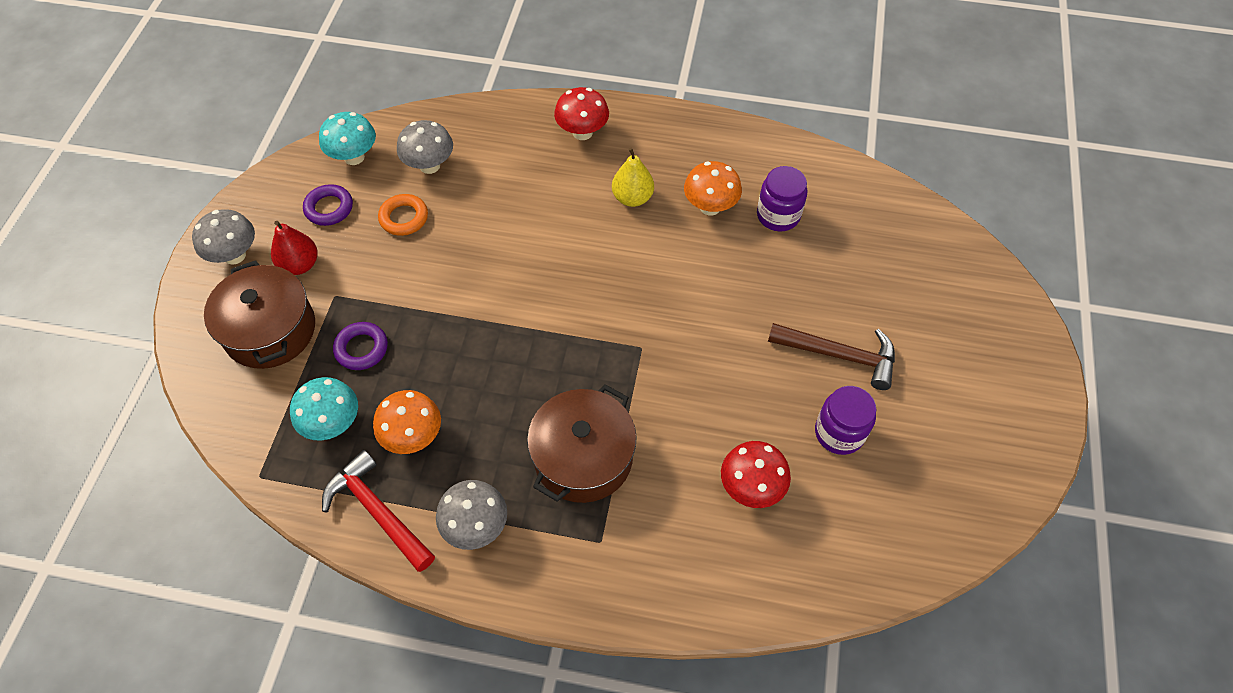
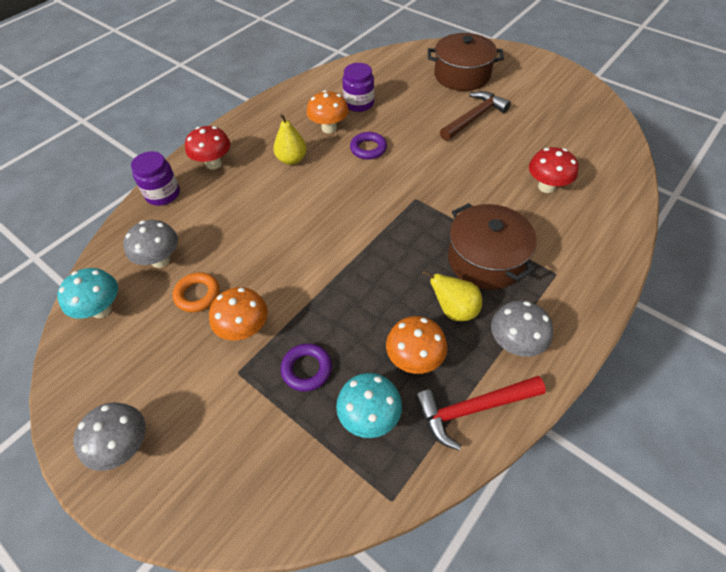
camera: 60 degrees left, 5 degrees down
brown pot [204,260,315,369] -> brown pot moved to [428,33,504,91]
red pear [271,221,317,275] -> none
purple ring [303,184,353,226] -> purple ring moved to [350,132,387,159]
purple jar [815,386,876,455] -> purple jar moved to [131,151,180,206]
none -> orange mushroom [209,287,268,341]
none -> yellow pear [422,270,482,321]

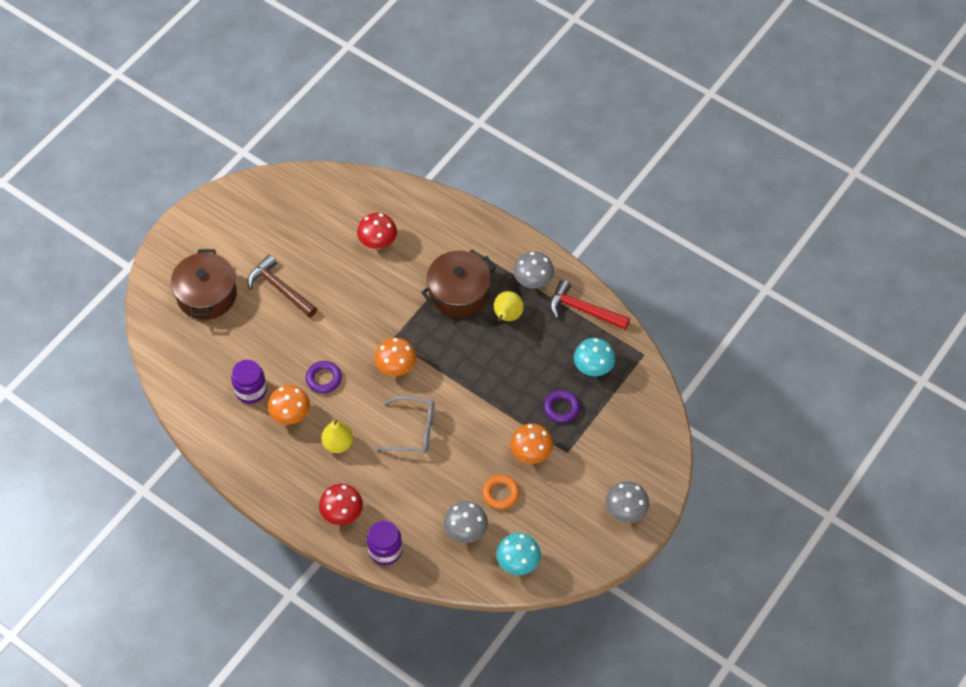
camera: 95 degrees left, 5 degrees up
orange mushroom [386,316,448,374] -> orange mushroom moved to [375,338,416,376]
red hammer [415,376,546,450] -> red hammer turned 135 degrees clockwise [550,280,630,330]
none -> grey glasses [375,396,435,453]

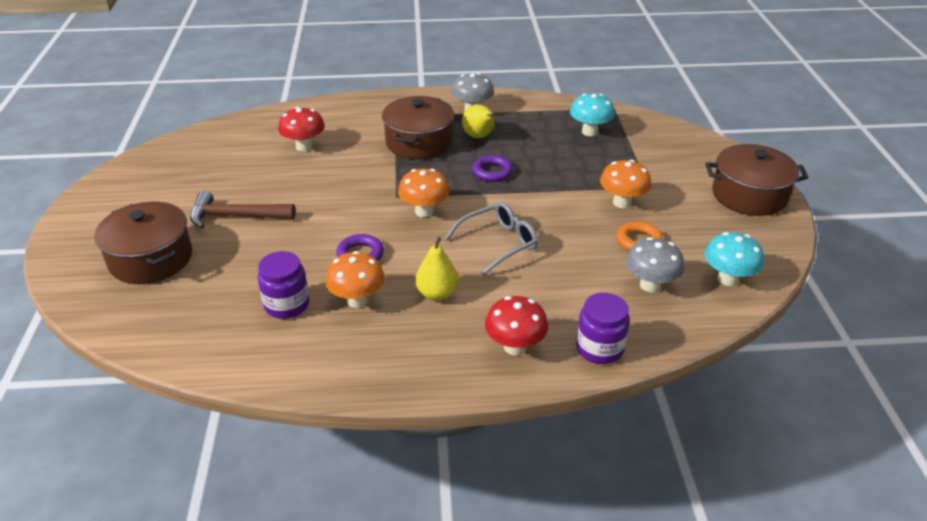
camera: 40 degrees left, 20 degrees down
purple ring [544,390,580,423] -> purple ring moved to [472,155,513,182]
red hammer [550,280,630,330] -> none
grey mushroom [606,481,649,523] -> brown pot [705,144,808,216]

